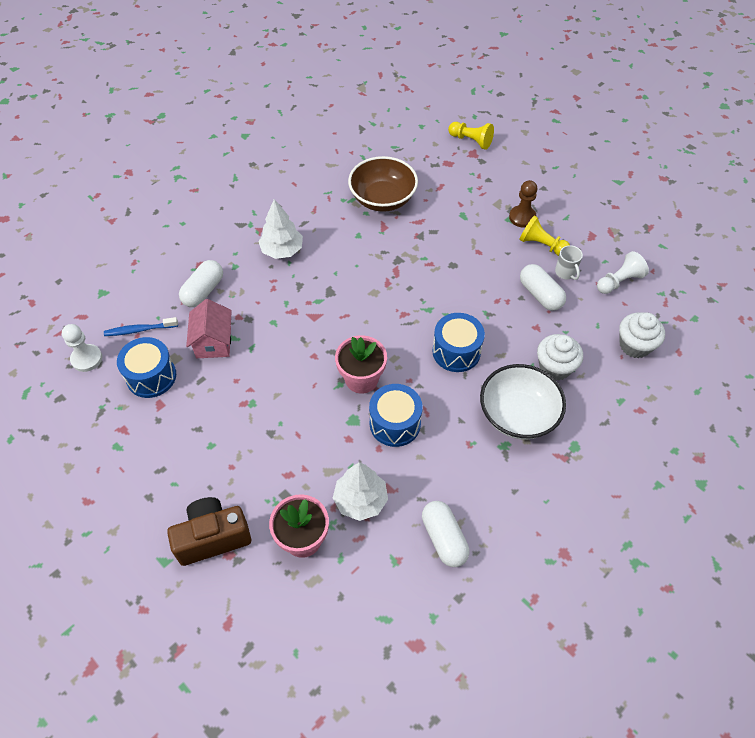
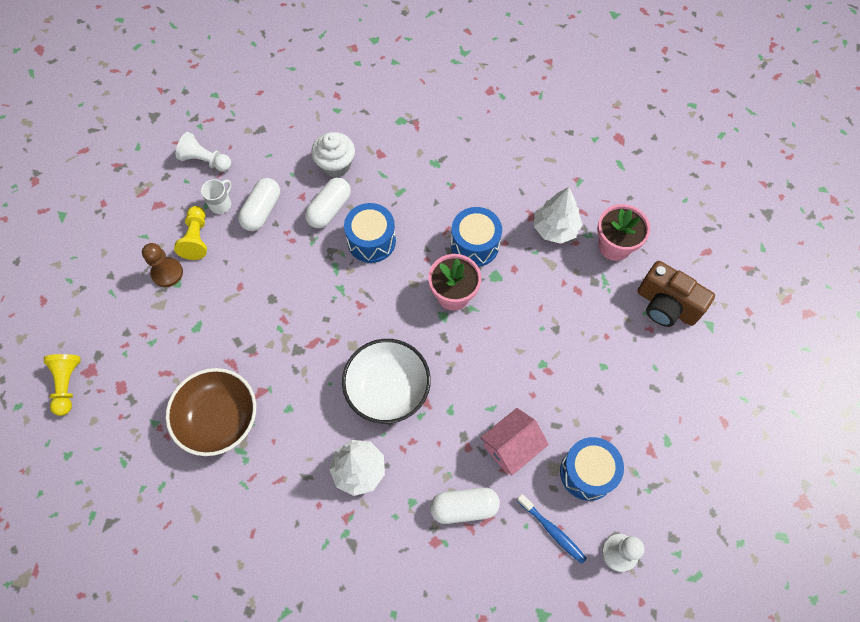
camera: 125 degrees left, 10 degrees up
white capsule [422,501,469,567] -> white capsule moved to [305,178,351,228]
white bowl [480,364,566,440] -> white bowl moved to [342,339,431,424]
white cupcake [619,312,665,358] -> none

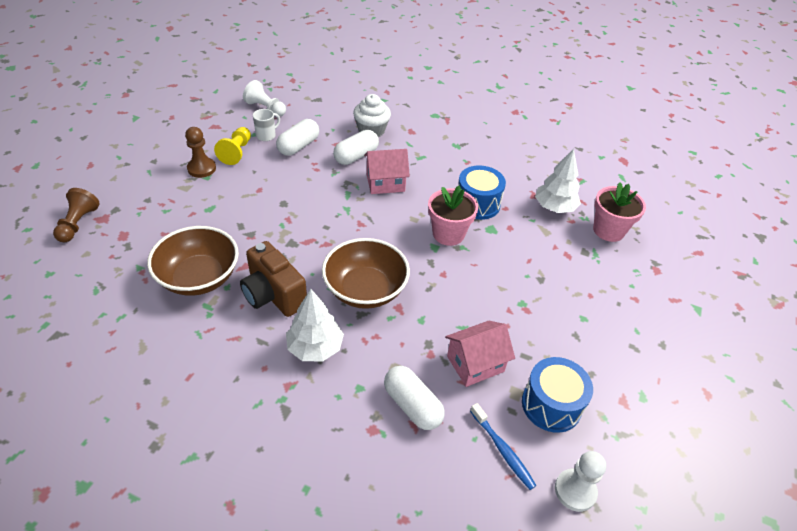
camera: 10 degrees right, 20 degrees down
yellow pawn [44,354,81,416] -> brown pawn [53,188,100,242]
white bowl [342,339,431,424] -> brown bowl [322,238,410,309]
blue drum [344,203,396,263] -> pink house [364,149,410,194]
white capsule [430,487,500,524] -> white capsule turned 45 degrees clockwise [384,366,445,430]
brown camera [637,261,715,327] -> brown camera moved to [240,241,307,317]

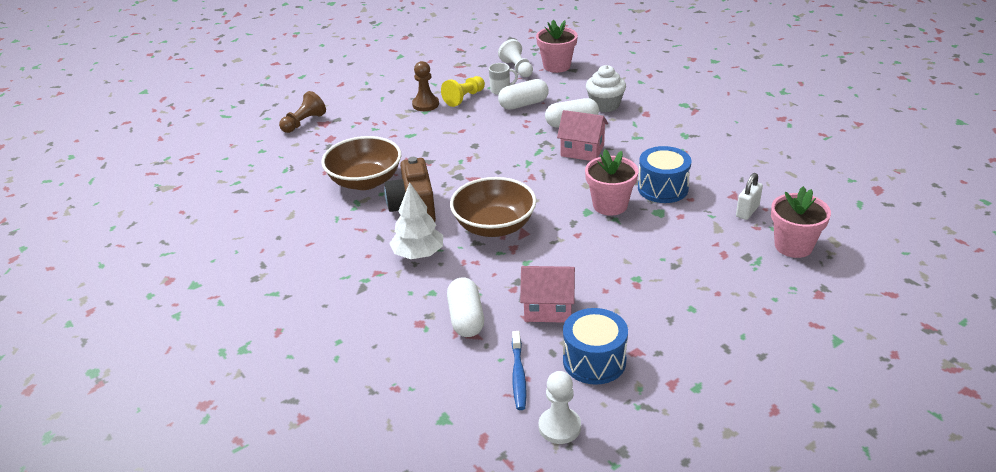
camera: 35 degrees right, 10 degrees down
white tree [535,149,581,213] -> white padlock [736,173,763,220]
none -> pink flower pot [536,20,578,73]

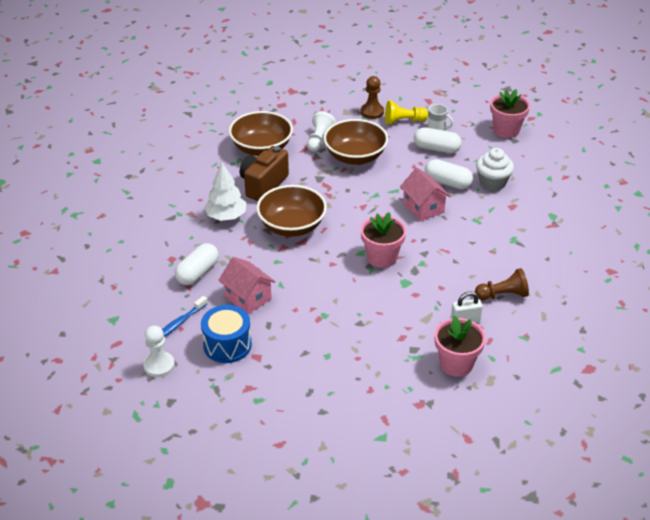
camera: 40 degrees right, 5 degrees up
brown pawn [279,91,326,133] -> brown pawn moved to [475,268,529,301]
white pawn [498,39,533,77] -> white pawn moved to [307,111,336,152]
blue drum [638,146,691,203] -> none
none -> brown bowl [323,119,388,165]

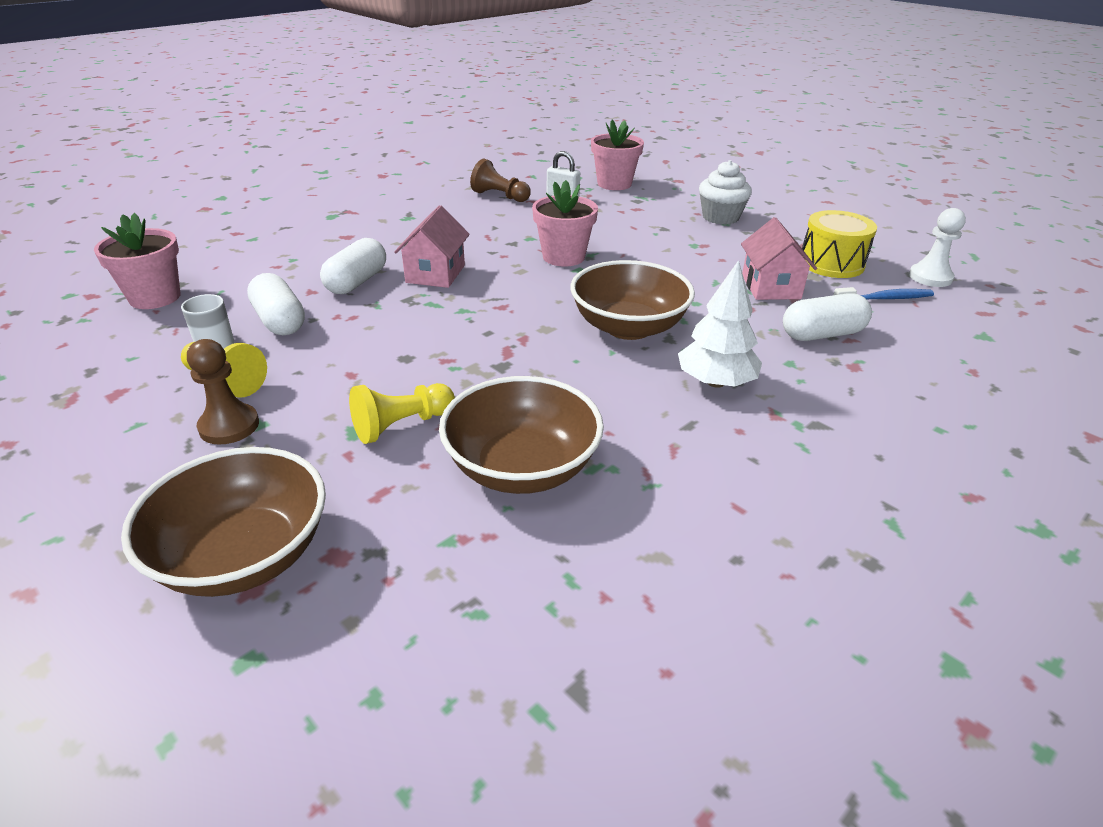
camera: 140 degrees left, 5 degrees down
blue drum [201,305,252,363] -> yellow drum [802,210,877,278]
brown camera [240,146,289,201] -> none
white pawn [307,111,336,152] -> yellow pawn [349,383,455,444]
brown bowl [323,119,388,165] -> brown bowl moved to [121,447,326,597]
white capsule [425,159,473,189] -> white capsule turned 45 degrees clockwise [320,238,386,294]
white cupcake [476,148,514,191] -> white cupcake moved to [699,160,752,225]

